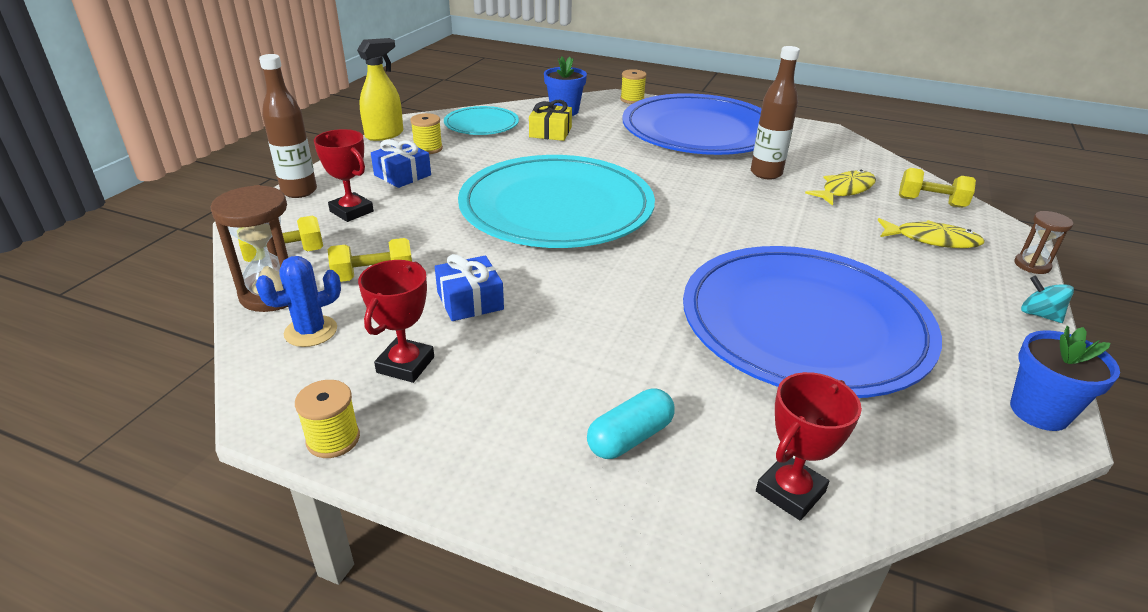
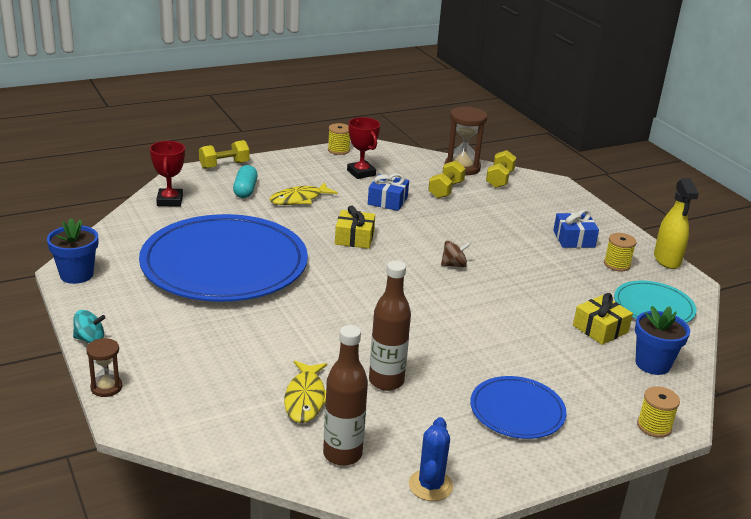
camera: 130 degrees right, 5 degrees down
blue cactus [256,256,341,347] -> blue cactus moved to [409,417,453,501]
brown bottle [259,54,317,198] -> brown bottle moved to [323,325,368,466]
red trophy [314,129,374,222] -> none
turquoise plate [458,155,655,248] -> brown spinning top [441,241,470,268]
blue plate [622,93,762,155] -> blue plate [470,376,567,439], size x0.48
yellow fish [877,218,985,248] -> yellow fish moved to [269,182,338,205]
yellow dumbbell [899,168,976,208] -> yellow dumbbell moved to [199,140,250,169]
none -> yellow gift [335,205,375,249]

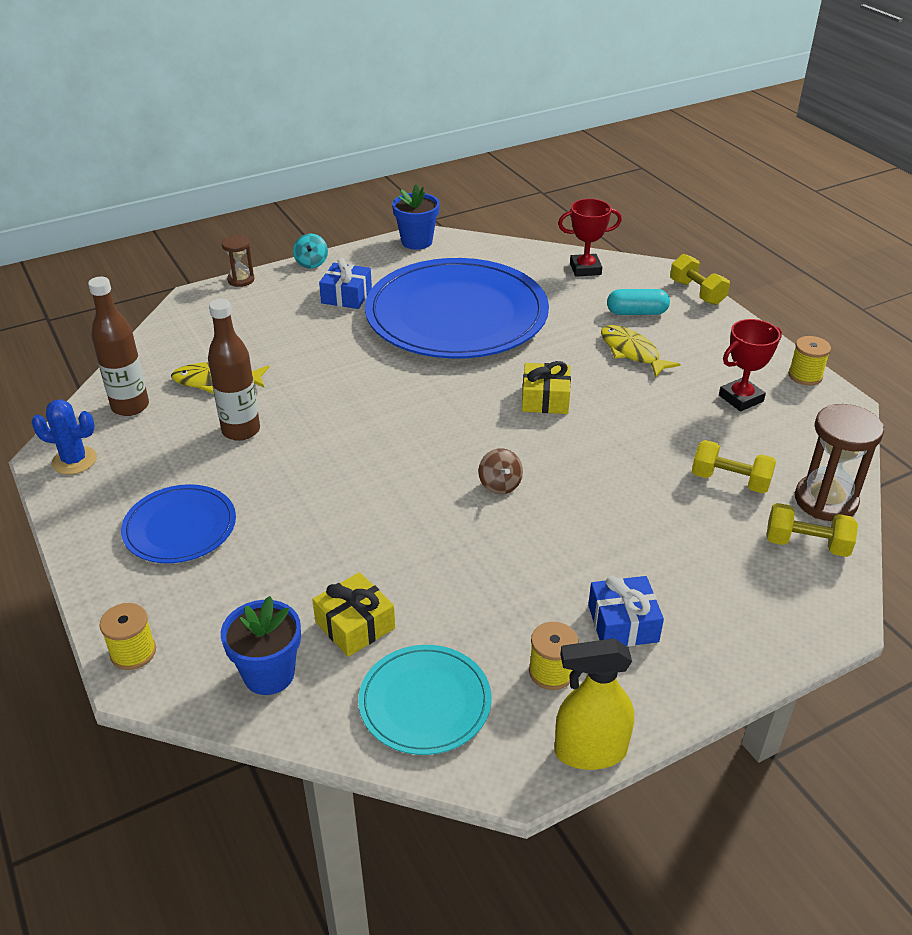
camera: 90 degrees right, 10 degrees up
blue gift [368,174,409,211] -> blue gift moved to [319,258,372,309]

